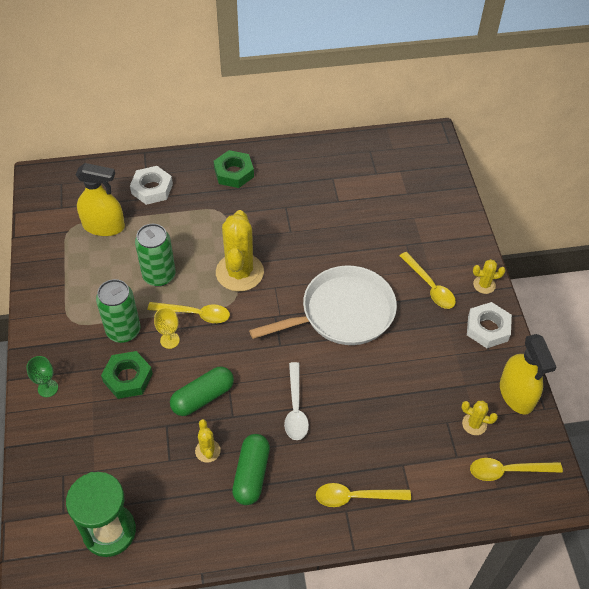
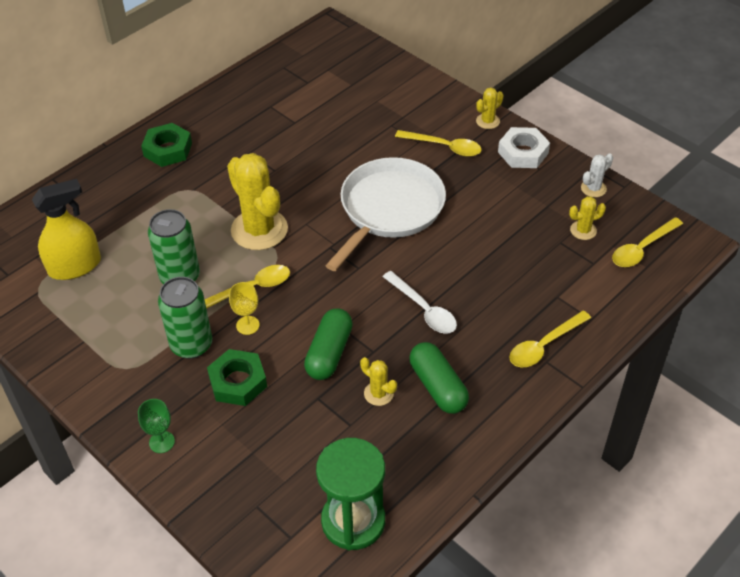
camera: 35 degrees left, 5 degrees down
white nut [130,166,173,205] -> none
yellow spray bottle [500,334,556,415] -> white cactus [581,153,613,197]

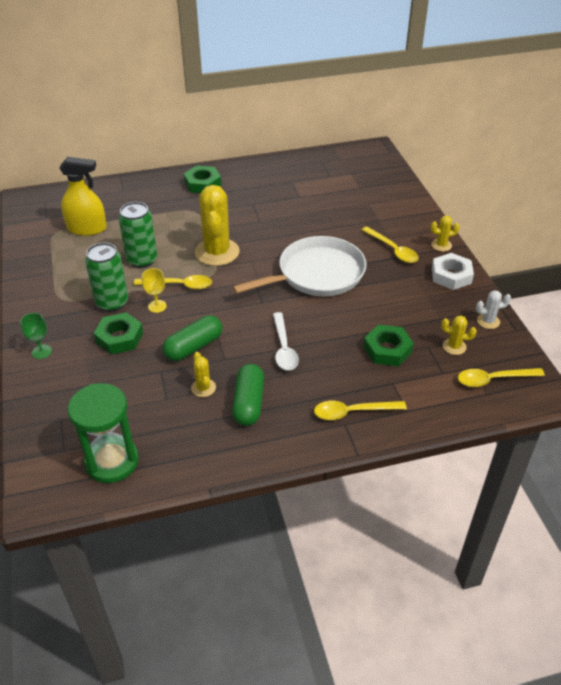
camera: 30 degrees right, 5 degrees down
none -> green nut [364,324,414,366]

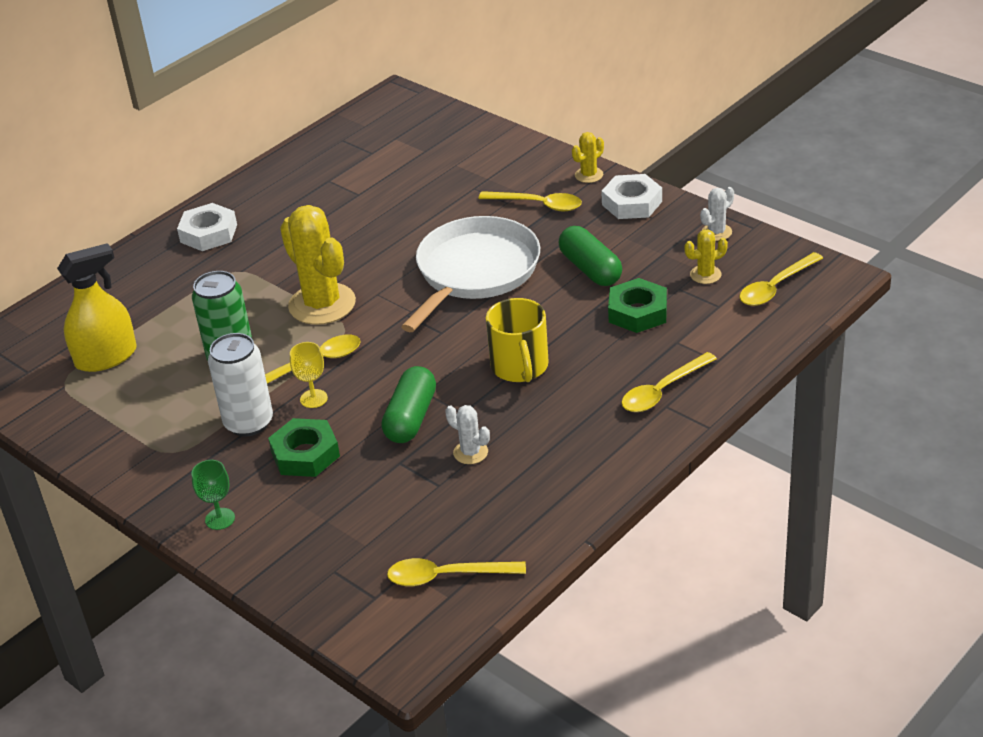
camera: 30 degrees left, 5 degrees down
green hourglass [68,383,139,483] -> yellow spoon [387,558,526,586]
green can [85,243,128,312] -> white can [208,333,273,437]
green nut [184,166,221,193] -> white nut [177,203,237,251]
yellow cactus [191,352,216,397] -> white cactus [445,405,490,464]
green capsule [232,364,264,426] -> green capsule moved to [558,226,622,286]
white spoon [273,312,299,370] -> yellow mug [486,298,549,382]

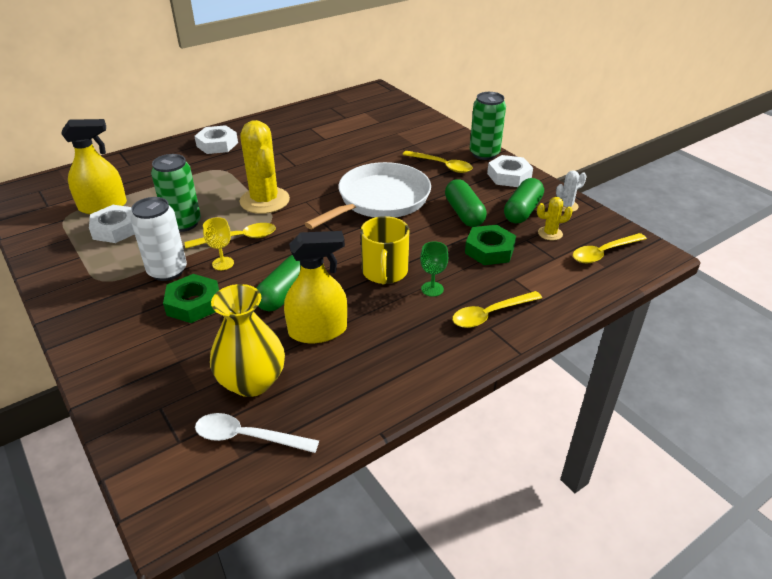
camera: 10 degrees right, 0 degrees up
green goblet [191,460,235,530] -> green goblet moved to [420,241,448,297]
yellow spoon [387,558,526,586] -> white spoon [195,413,319,453]
white cactus [445,405,490,464] -> yellow spray bottle [284,231,347,343]
yellow cactus [572,132,604,183] -> green can [470,92,506,160]
none -> white nut [89,205,135,243]
none -> yellow vase [210,284,285,397]
none -> green capsule [504,178,544,224]

